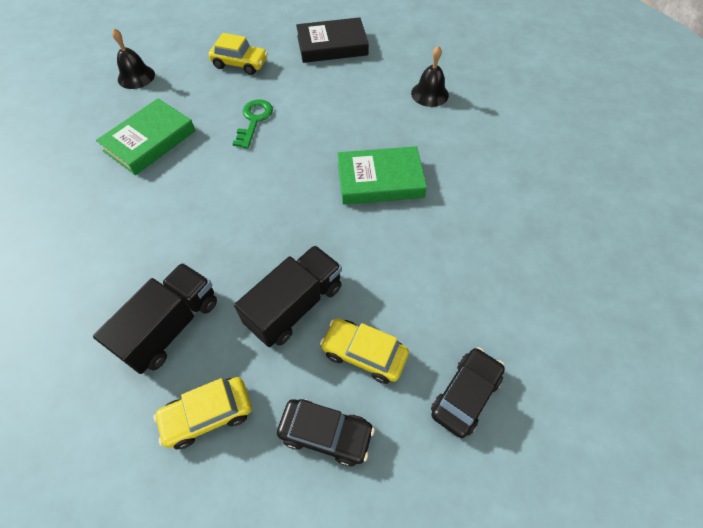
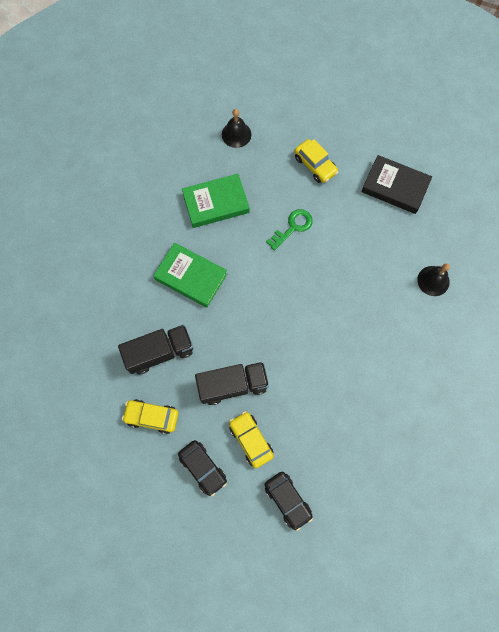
camera: 35 degrees right, 15 degrees up
green book [337,146,427,205] -> green book moved to [153,243,227,308]
black car [431,347,505,438] -> black car turned 75 degrees clockwise [265,472,313,531]

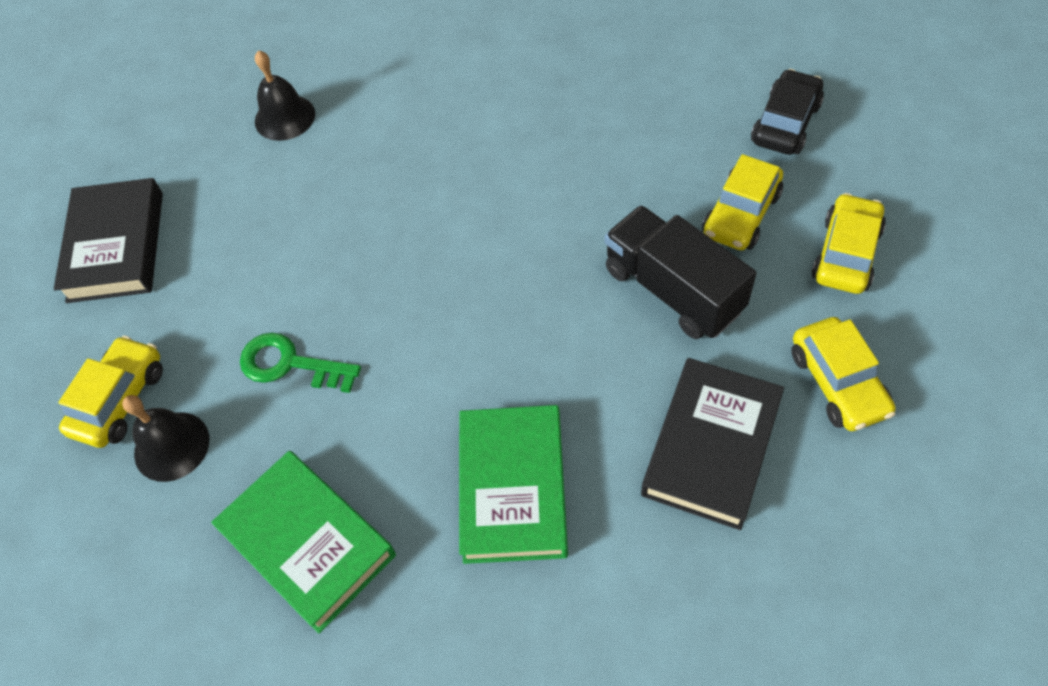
camera: 115 degrees left, 15 degrees down
black truck [118,324,193,374] -> black book [641,358,784,530]
black car [178,440,227,497] -> yellow car [812,193,886,294]
black bell [222,109,251,148] -> black bell moved to [122,395,209,482]

